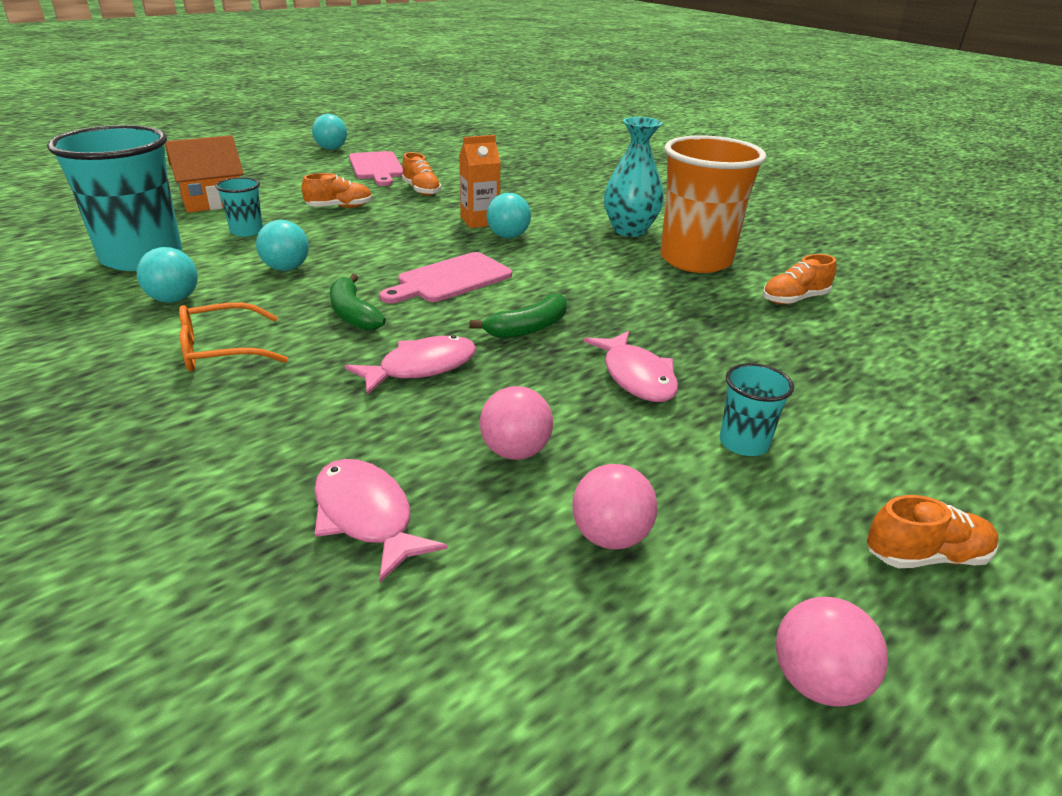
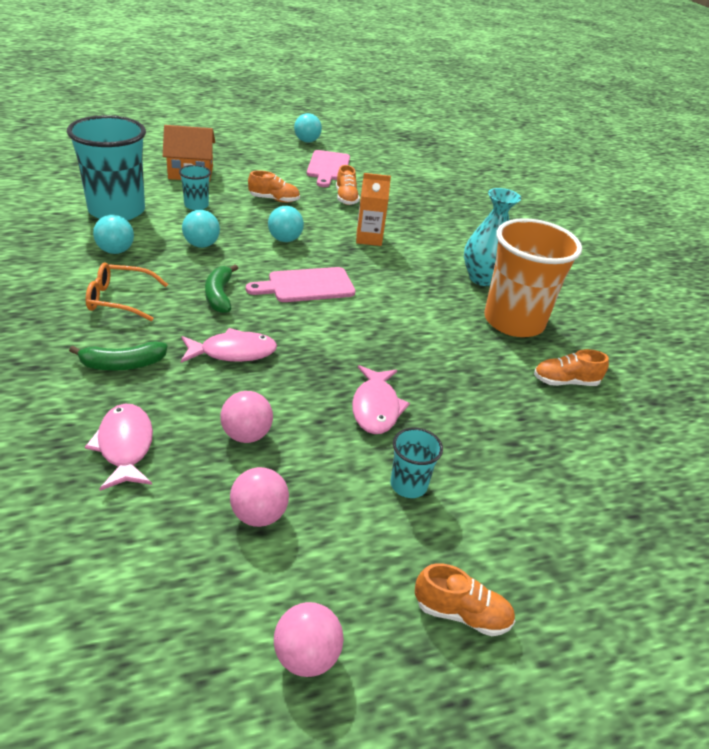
camera: 20 degrees right, 5 degrees up
green banana [469,293,567,338] -> green banana moved to [69,341,168,371]
turquoise ball [486,193,531,238] -> turquoise ball moved to [268,206,304,242]

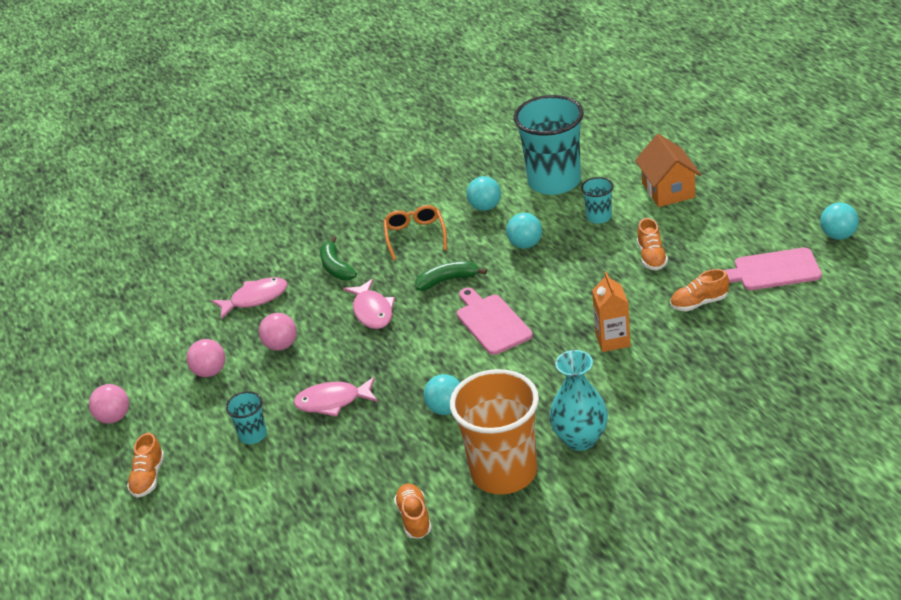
camera: 90 degrees right, 0 degrees up
turquoise ball [268,206,304,242] -> turquoise ball moved to [424,374,460,415]

